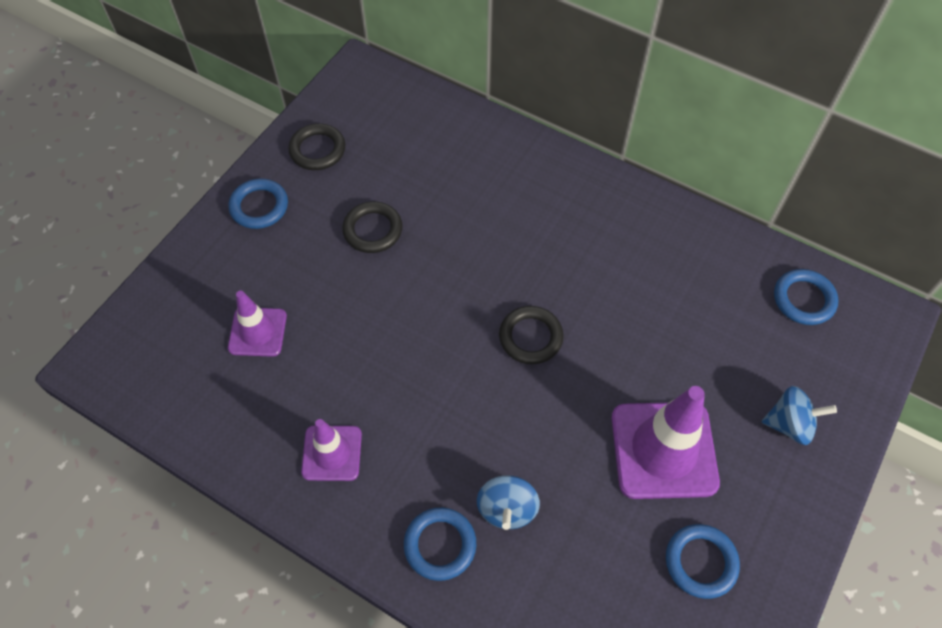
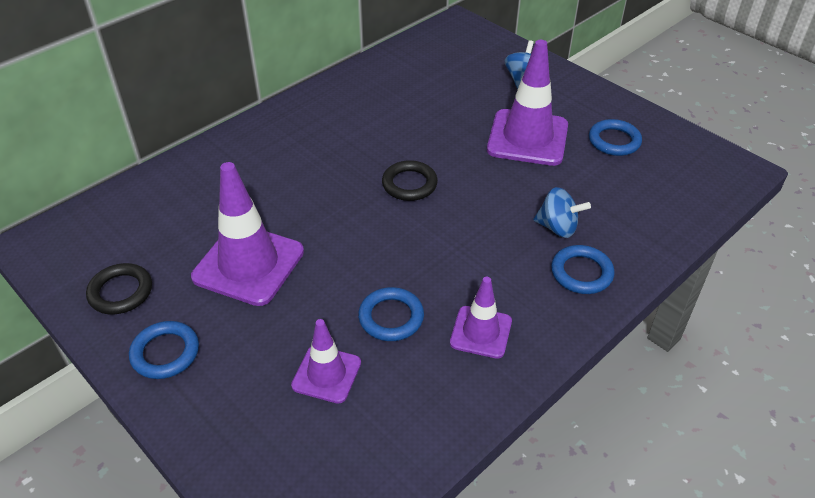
camera: 75 degrees left, 15 degrees down
black ring [342,201,402,253] -> purple traffic cone [191,162,304,306]
blue ring [774,269,838,325] -> blue ring moved to [358,287,424,341]

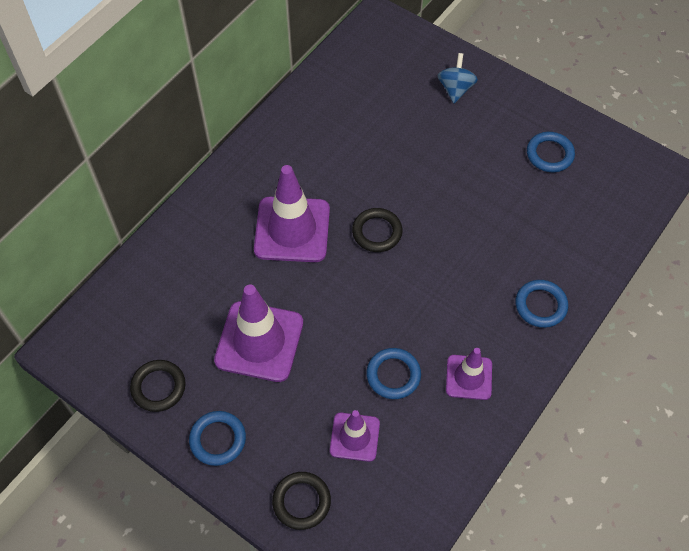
camera: 10 degrees left, 15 degrees up
purple traffic cone [487,40,568,166] -> purple traffic cone moved to [254,165,330,262]
blue spinning top [533,187,591,238] -> none
none -> black ring [272,472,331,530]

